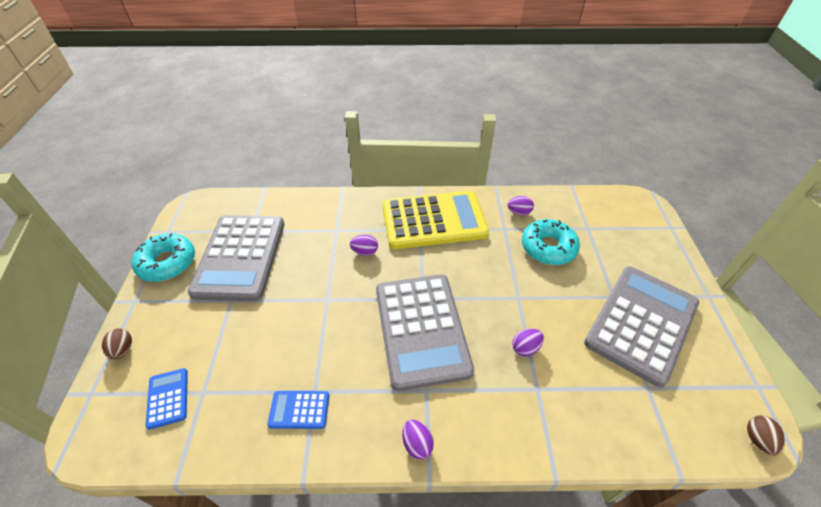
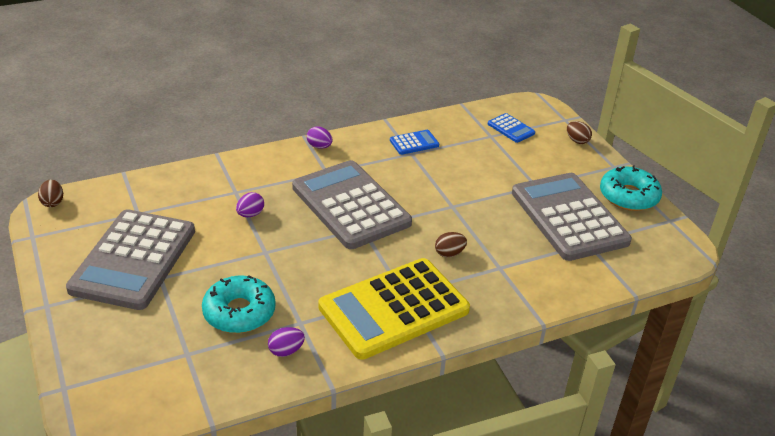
camera: 155 degrees right, 10 degrees down
purple egg [350,235,378,256] -> brown egg [435,232,467,257]

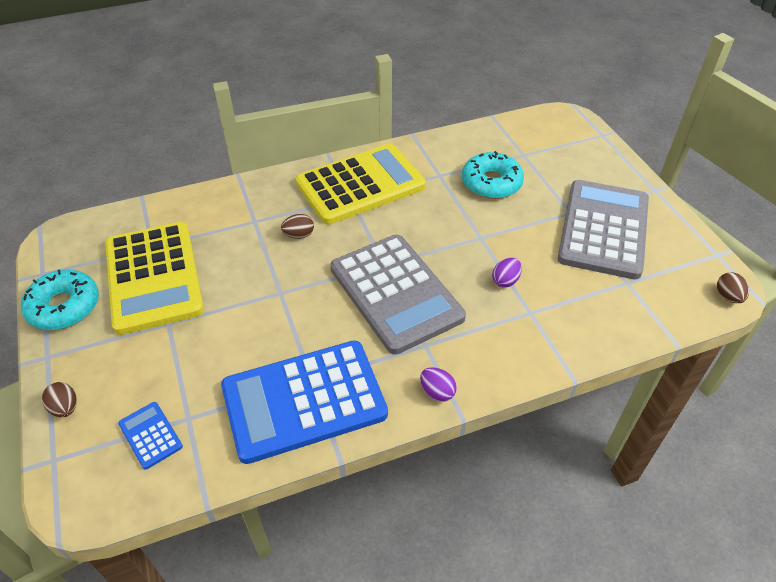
camera: 175 degrees left, 10 degrees up
purple egg [268,327,305,357] -> none
blue calculator [390,130,439,155] -> blue calculator [221,341,388,464], size x2.41
grey calculator [512,173,632,261] -> yellow calculator [105,222,204,335]

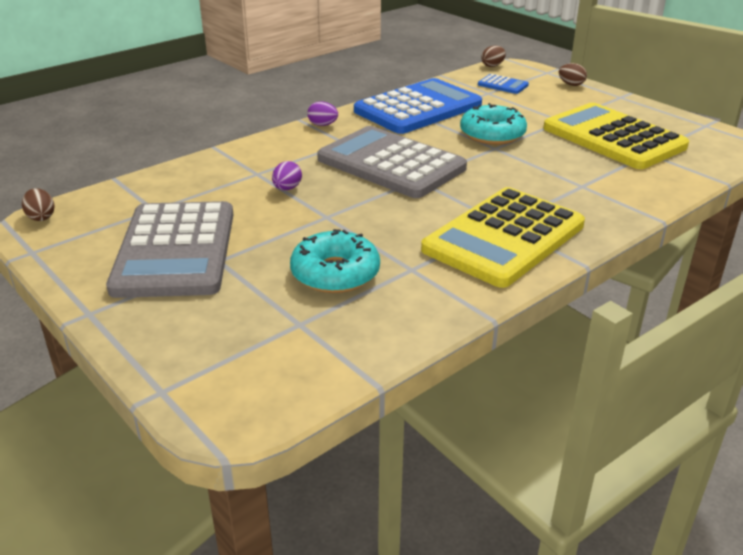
camera: 160 degrees right, 15 degrees down
turquoise donut [21,269,99,330] -> turquoise donut moved to [460,103,527,145]
brown egg [281,214,314,239] -> brown egg moved to [481,46,506,67]

